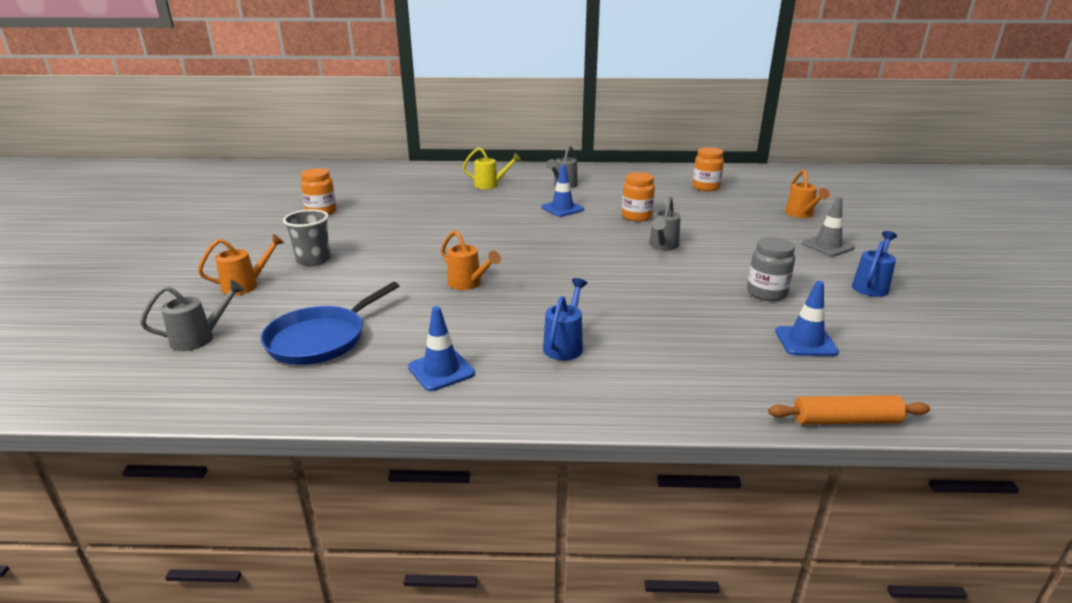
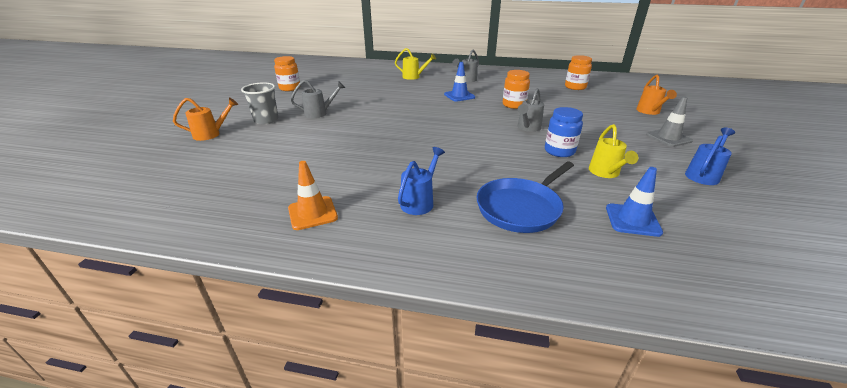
camera: 10 degrees right, 5 degrees up
grey watering can [140,280,245,351] -> grey watering can moved to [291,80,345,118]
blue pan [260,282,399,365] -> blue pan moved to [476,162,574,233]
blue traffic cone [408,306,475,391] -> orange traffic cone [288,161,338,230]
orange watering can [441,230,501,290] -> none
grey jar [747,237,795,301] -> yellow watering can [589,124,638,178]
orange rolling pin [768,395,930,425] -> none
none -> blue jar [545,107,583,157]

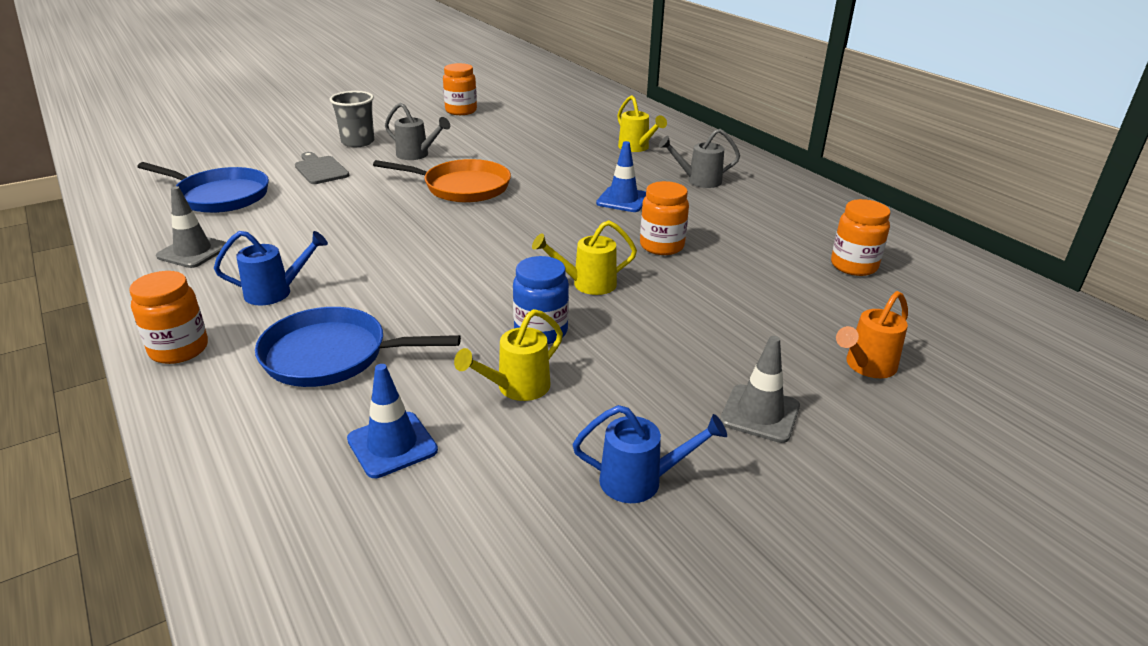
camera: 45 degrees right, 0 degrees up
orange watering can [173,98,238,141] -> none
orange traffic cone [288,161,338,230] -> grey traffic cone [156,186,226,268]
grey watering can [518,88,544,132] -> yellow watering can [532,220,637,295]
none -> orange jar [129,271,208,364]
none -> blue pan [137,162,269,213]
none -> grey cutting board [295,152,350,184]
none -> orange pan [373,159,511,203]

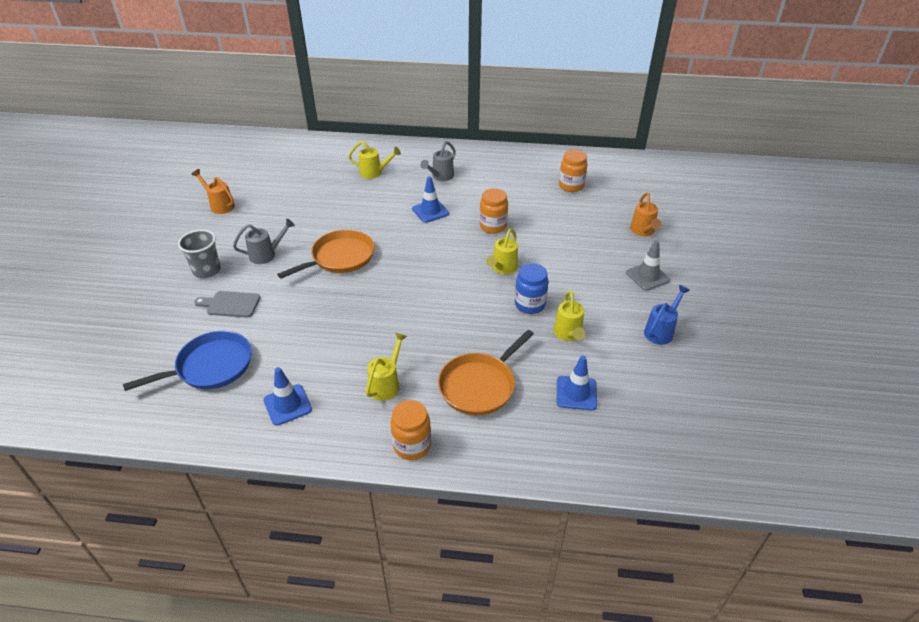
camera: 50 degrees left, 10 degrees up
grey traffic cone [156,186,226,268] -> blue traffic cone [263,367,312,426]
blue watering can [214,231,328,306] -> yellow watering can [366,332,407,401]
blue pan [255,307,461,387] -> orange pan [438,330,534,415]
orange jar [443,63,477,115] -> orange watering can [191,169,235,214]

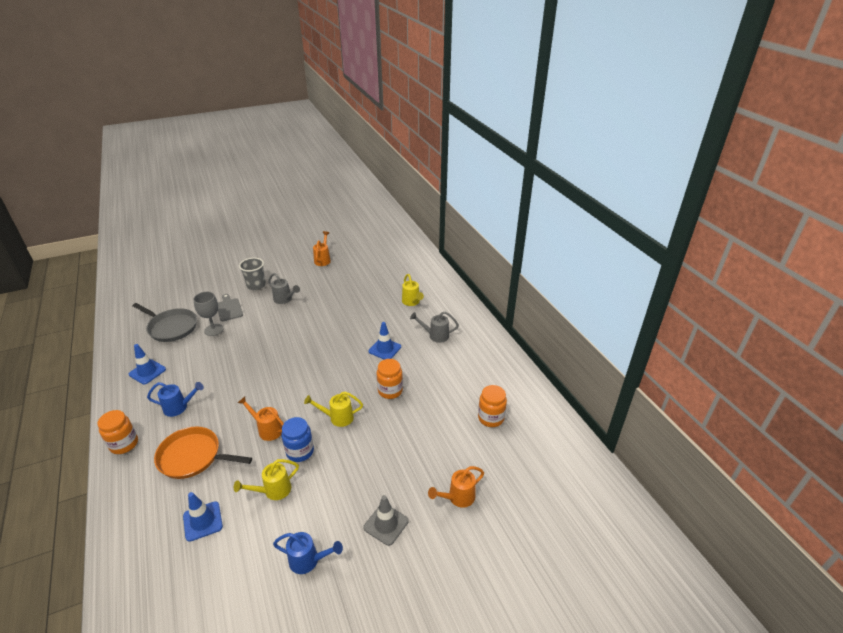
camera: 60 degrees right, 5 degrees down
blue pan [123,331,252,391] -> grey pan [132,303,197,342]
orange pan [277,230,374,279] -> none
yellow watering can [366,332,407,401] -> blue watering can [147,382,204,417]
none -> grey goblet [193,292,224,336]
none -> orange watering can [238,396,284,441]

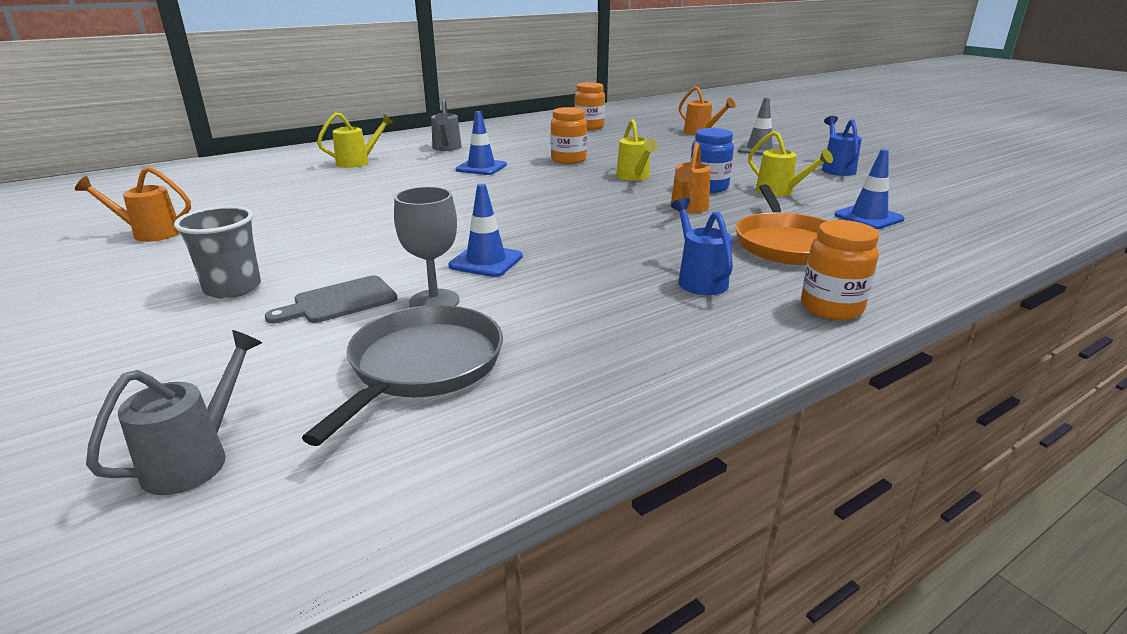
camera: 100 degrees left, 10 degrees down
blue traffic cone [129,344,166,384] -> blue traffic cone moved to [448,184,523,277]
grey watering can [268,273,300,304] -> grey watering can moved to [86,330,262,495]

